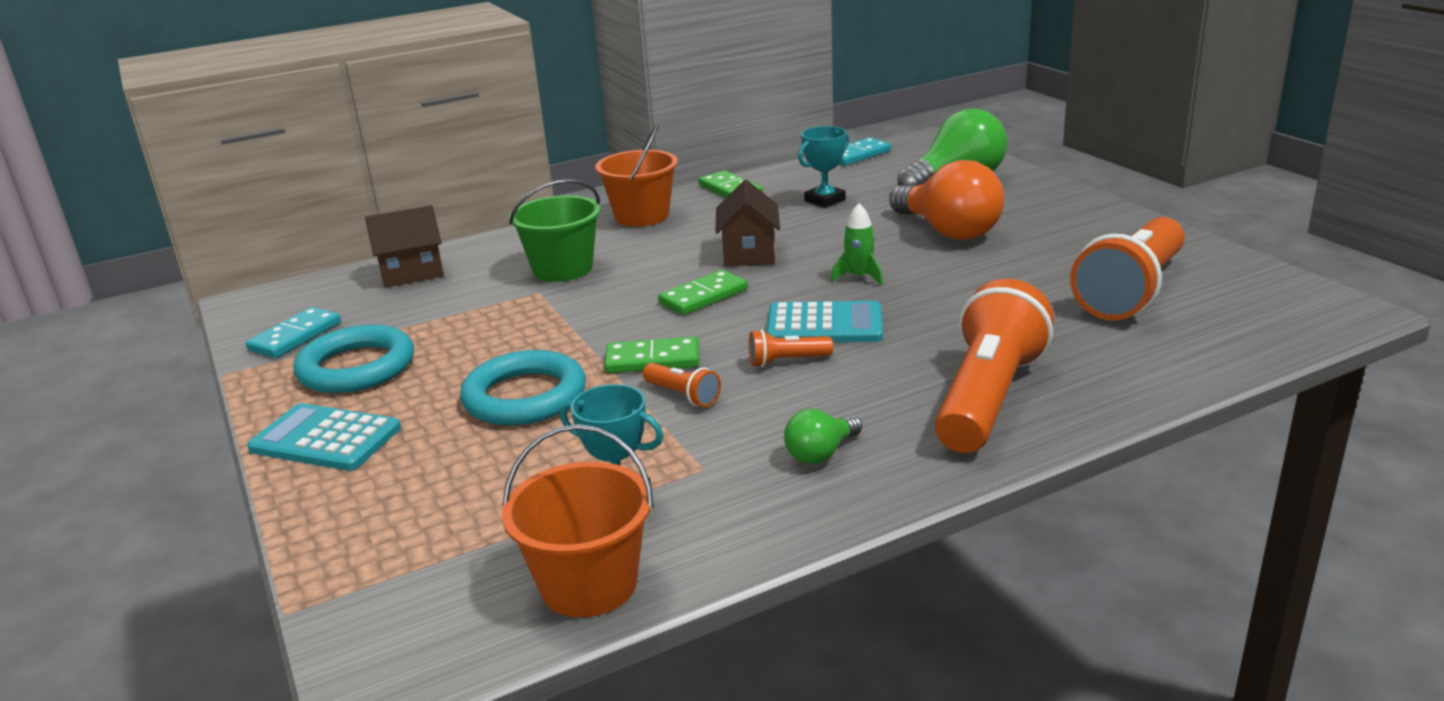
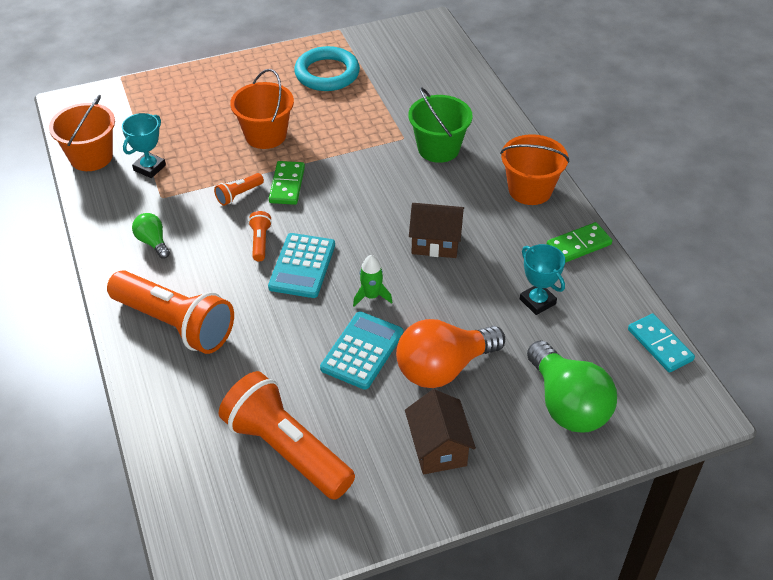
camera: 95 degrees right, 20 degrees up
turquoise domino [246,307,341,358] -> none
turquoise calculator [247,403,401,471] -> turquoise calculator moved to [320,311,404,390]
brown house [365,205,444,287] -> brown house moved to [405,389,476,474]
turquoise ring [460,350,586,425] -> orange bucket [230,69,294,149]
green domino [658,270,748,315] -> none

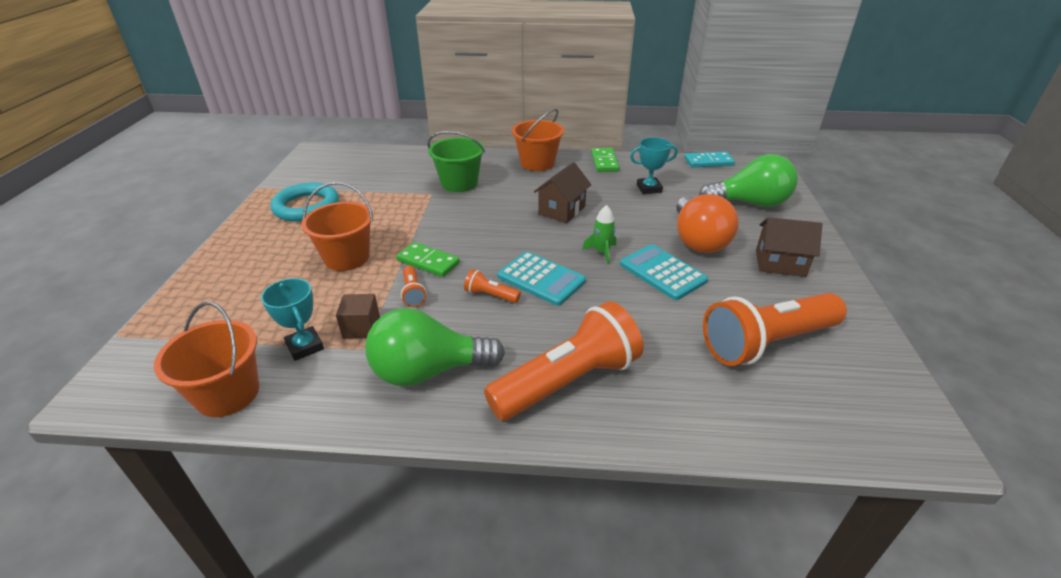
camera: 65 degrees left, 10 degrees down
green light bulb [132,213,170,259] -> green light bulb [365,308,505,386], size x2.03
none -> brown cube [336,294,380,339]

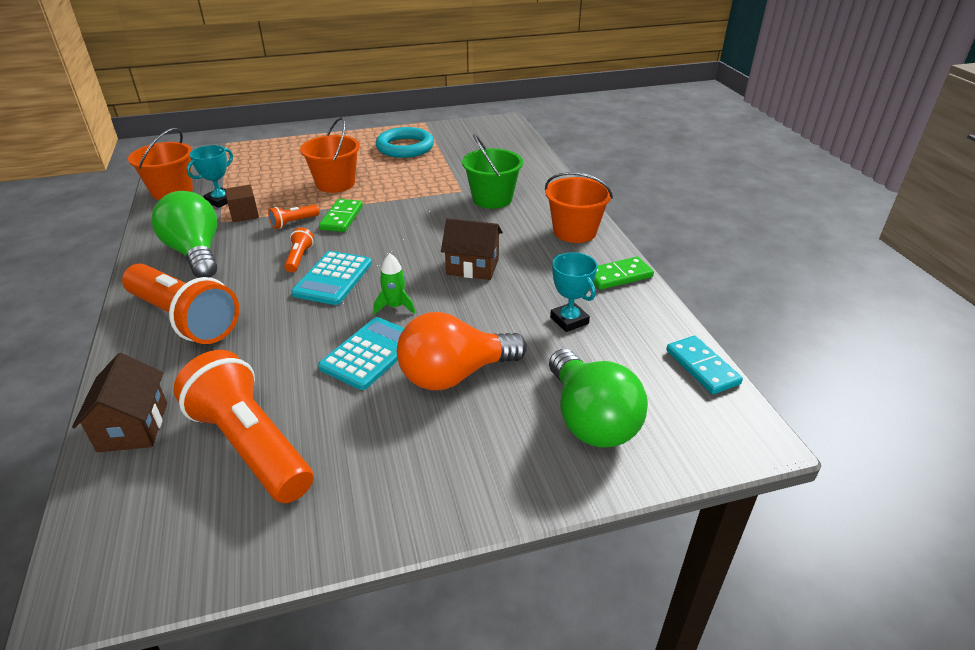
camera: 70 degrees right, 0 degrees up
brown house [756,217,822,277] -> brown house moved to [72,353,167,452]

